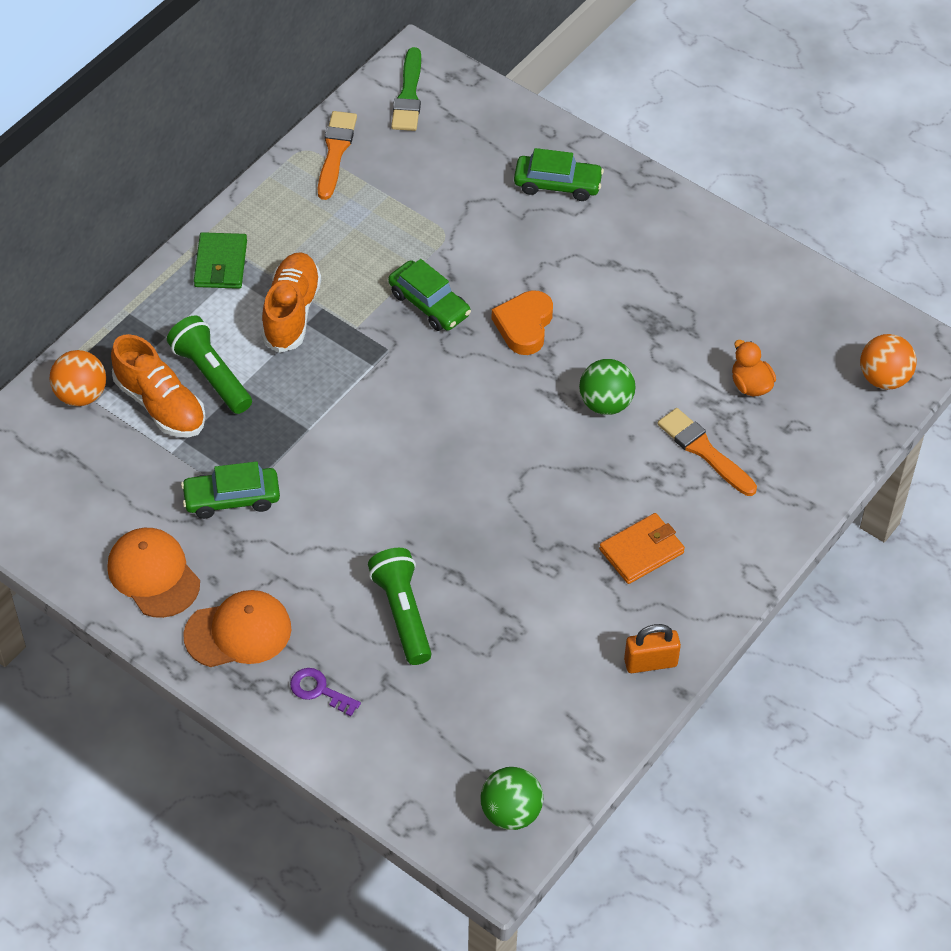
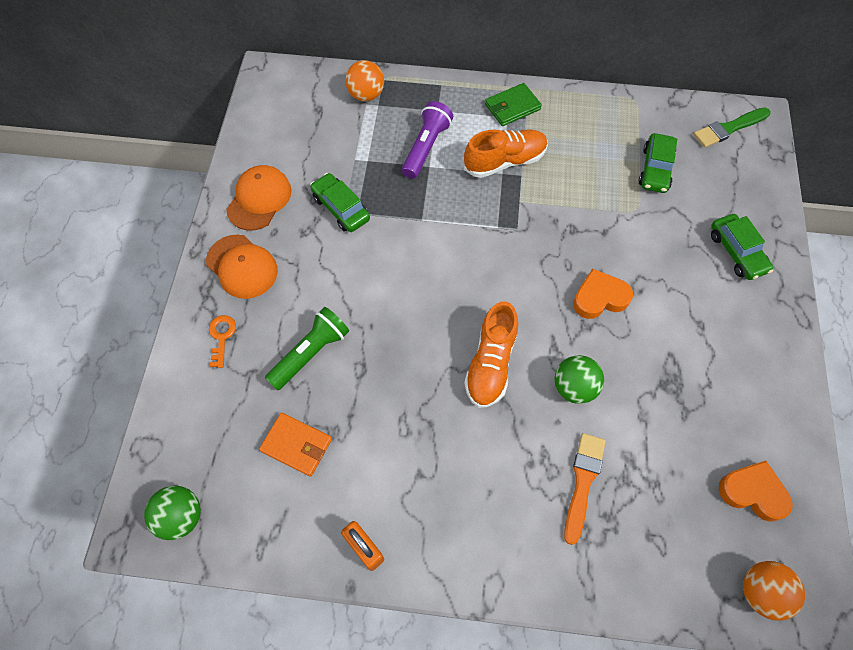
camera: 60 degrees right, 10 degrees up
orange shoe [111,334,206,437] -> orange shoe moved to [464,301,518,408]
green flashlight [167,315,252,414] -> purple flashlight [402,101,453,179]
purple key [290,668,361,716] -> orange key [209,315,236,368]
orange brush [318,111,357,200] -> none
green car [388,259,471,331] -> green car moved to [639,133,677,193]
orange wallet [599,513,685,584] -> orange wallet moved to [259,413,332,477]
orange duck [732,340,776,396] -> none
none -> orange heart [719,461,792,522]

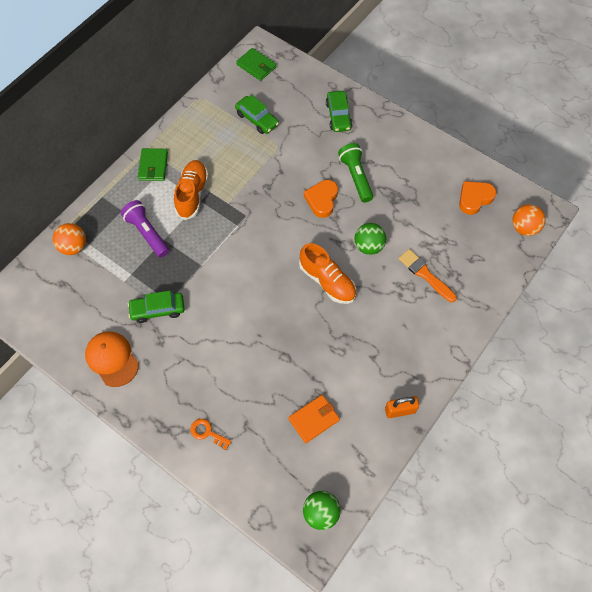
camera: 60 degrees left, 0 degrees up
orange cap [206,234,278,299] -> none
green flashlight [265,307,349,390] -> green flashlight moved to [338,143,373,203]
green brush [693,108,770,148] -> green wallet [236,48,276,81]
green car [711,214,773,280] -> green car turned 75 degrees clockwise [326,91,352,132]

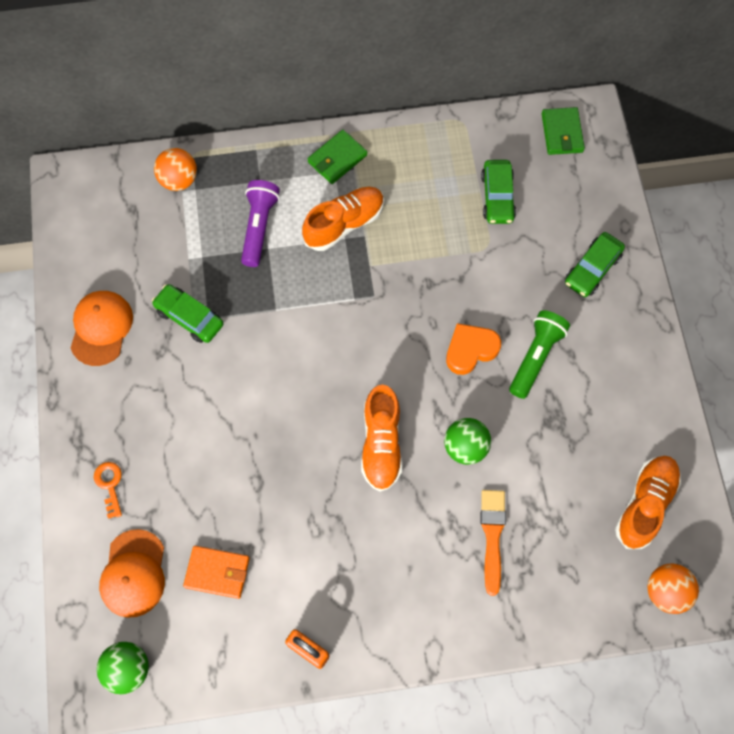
camera: 45 degrees right, 5 degrees up
orange heart [459,181,496,215] -> orange shoe [615,456,681,549]
none -> orange cap [99,529,165,618]

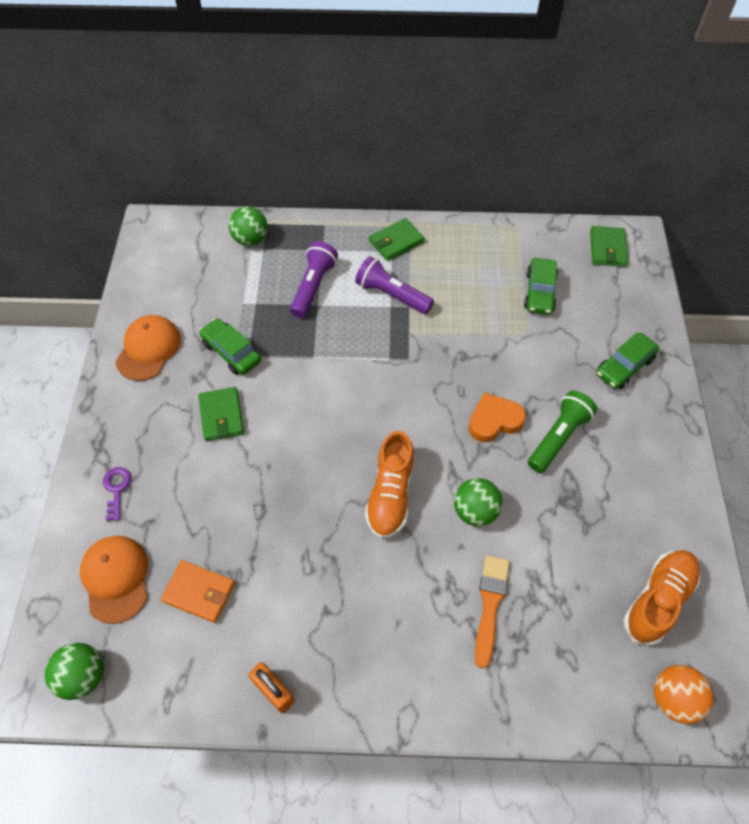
camera: 10 degrees right, 10 degrees down
orange key [94,462,122,519] -> purple key [103,467,131,521]
orange cap [99,529,165,618] -> orange cap turned 150 degrees clockwise [80,536,148,624]
orange ball [154,148,197,191] -> green ball [229,206,268,246]
orange shoe [302,187,384,251] -> purple flashlight [355,257,434,314]
none -> green wallet [198,387,244,441]

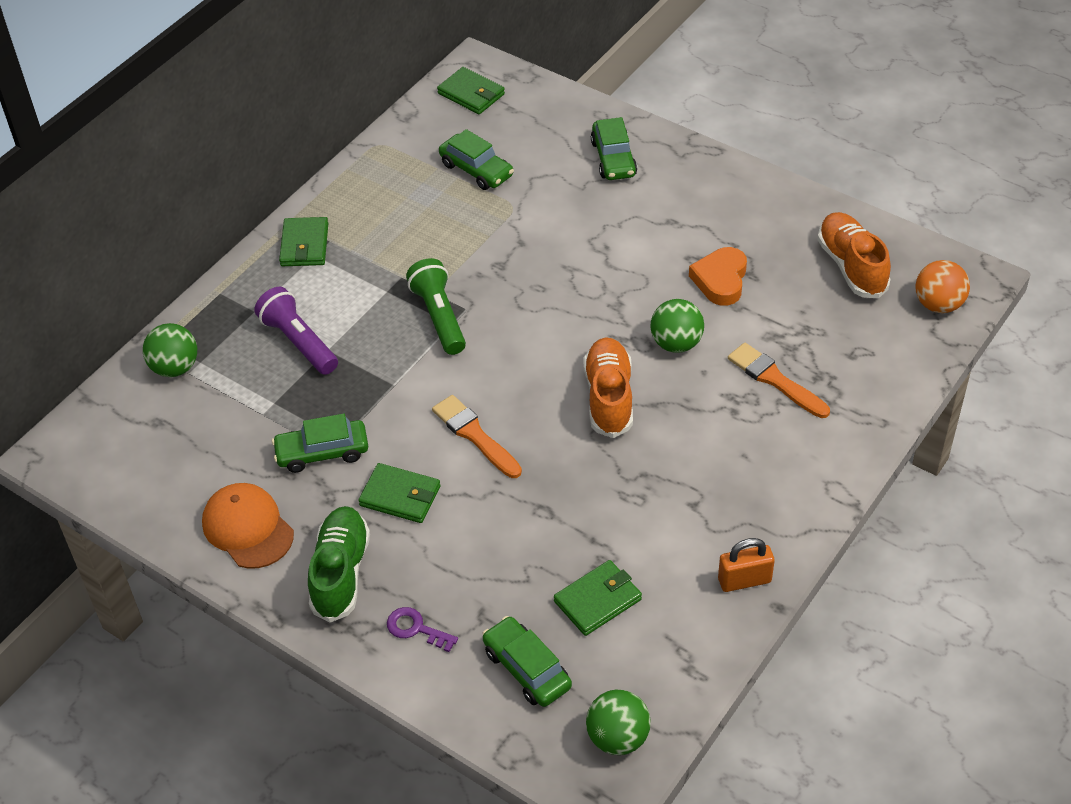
camera: 55 degrees left, 10 degrees down
orange cap [80,536,148,624] -> green car [482,616,572,707]
orange wallet [161,560,235,623] -> green wallet [554,560,642,636]
purple flashlight [355,257,434,314] -> none
orange shoe [365,431,415,539] -> orange shoe turned 135 degrees counterclockwise [584,338,633,438]
orange heart [468,393,526,442] -> orange heart moved to [689,247,747,306]
green flashlight [528,391,597,473] -> green flashlight moved to [406,258,466,355]
none -> green shoe [308,506,370,622]
none -> orange brush [432,395,522,478]

